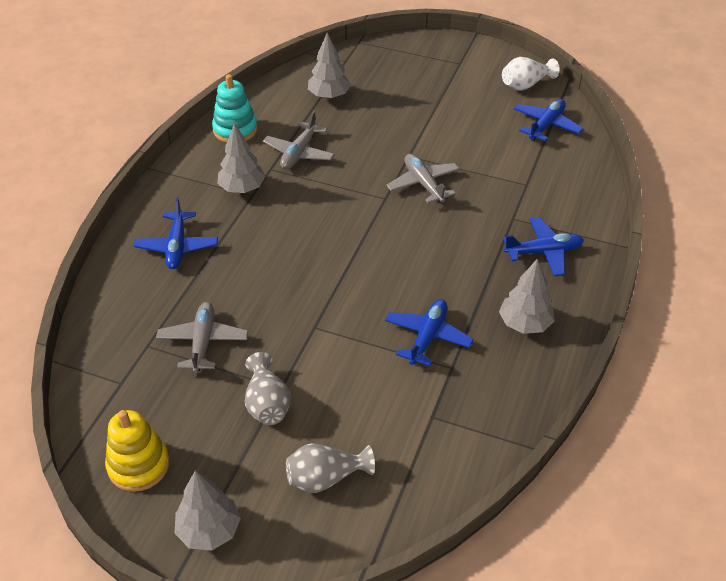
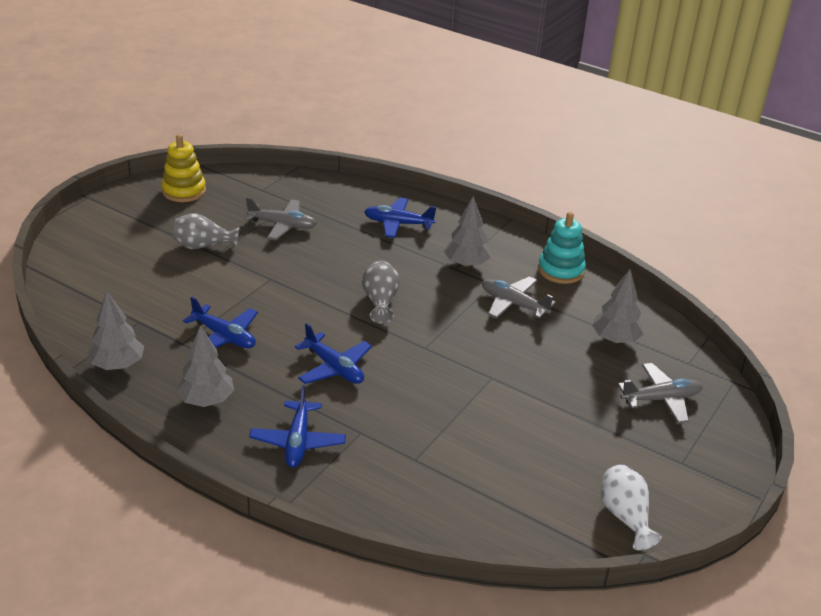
camera: 100 degrees right, 10 degrees down
grey tree [175,471,241,550] -> grey tree moved to [88,291,144,370]
grey vase [286,443,375,493] -> grey vase moved to [362,260,400,323]
grey plane [386,154,460,204] -> grey plane moved to [618,363,703,424]
blue plane [514,99,583,141] -> blue plane moved to [295,323,372,384]

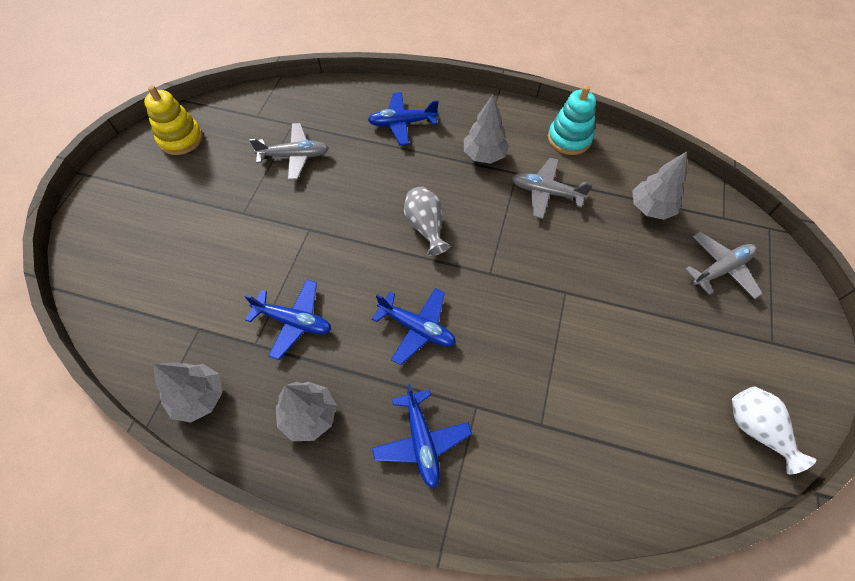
camera: 15 degrees left, 25 degrees up
grey vase [173,213,239,249] -> none

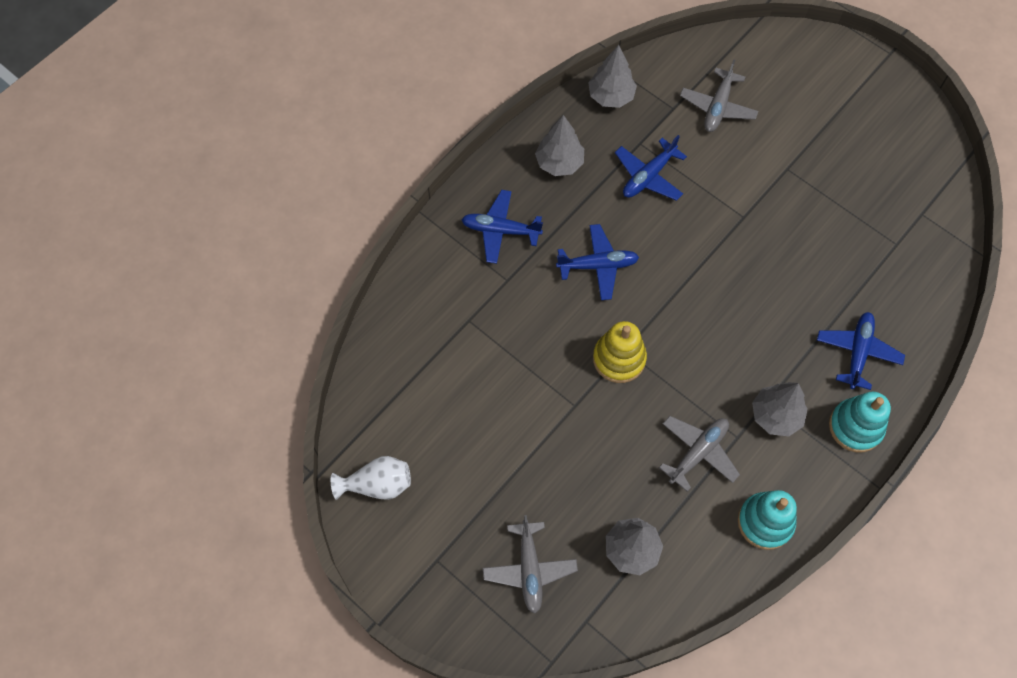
camera: 115 degrees right, 5 degrees up
yellow stacking toy [144,85,203,155] -> yellow stacking toy moved to [593,321,647,383]
grey plane [249,123,329,180] -> grey plane moved to [680,60,758,132]
blue plane [372,288,456,365] -> blue plane turned 150 degrees counterclockwise [556,224,639,300]
grey vase [404,187,450,256] -> none
none -> turquoise stacking toy [829,392,891,452]

